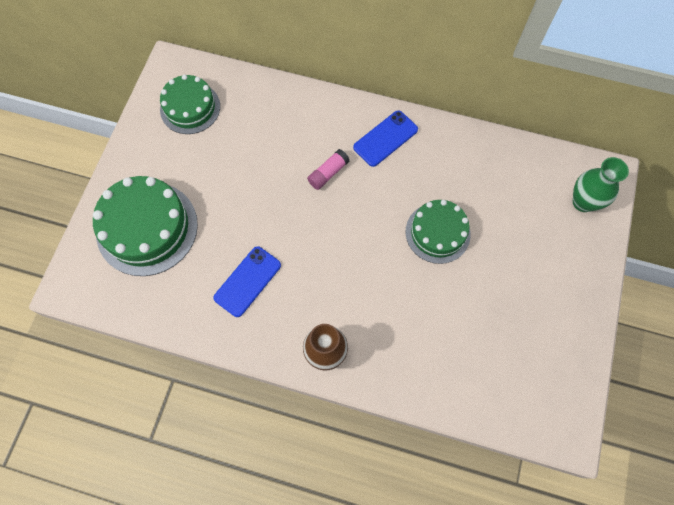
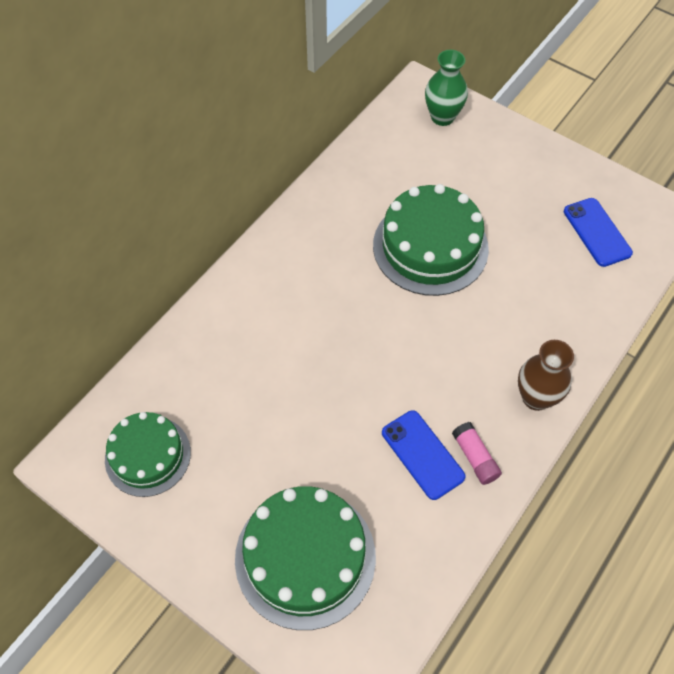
camera: 70 degrees left, 10 degrees down
pink glue stick [307,149,350,190] -> pink glue stick moved to [452,422,502,485]
blue phone [353,110,418,167] -> blue phone moved to [564,198,633,267]
green cake [406,200,471,264] -> green cake [373,184,489,296], size x1.55

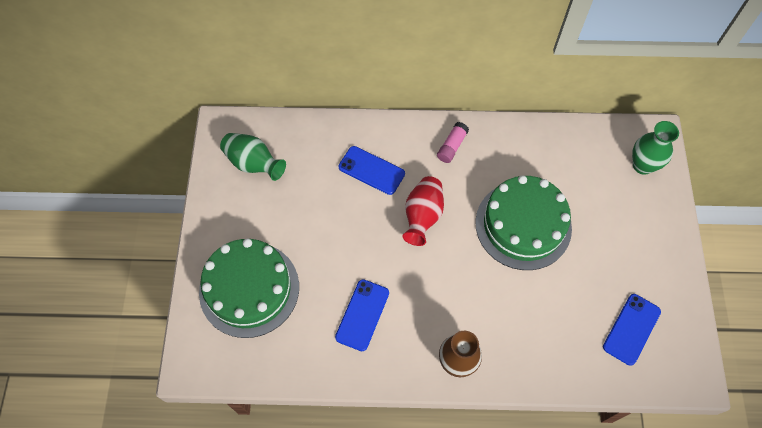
camera: 55 degrees right, 5 degrees up
green cake [105,412,191,497] -> green vase [220,133,286,181]
pink glue stick [452,422,502,485] -> pink glue stick moved to [437,122,469,163]
none -> blue phone [339,146,405,195]
none -> red vase [402,176,444,246]

